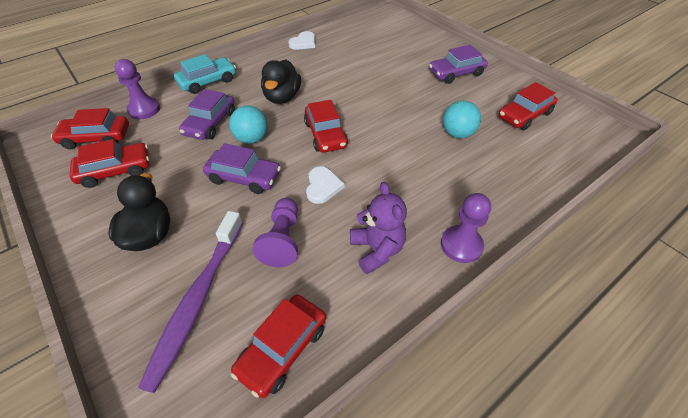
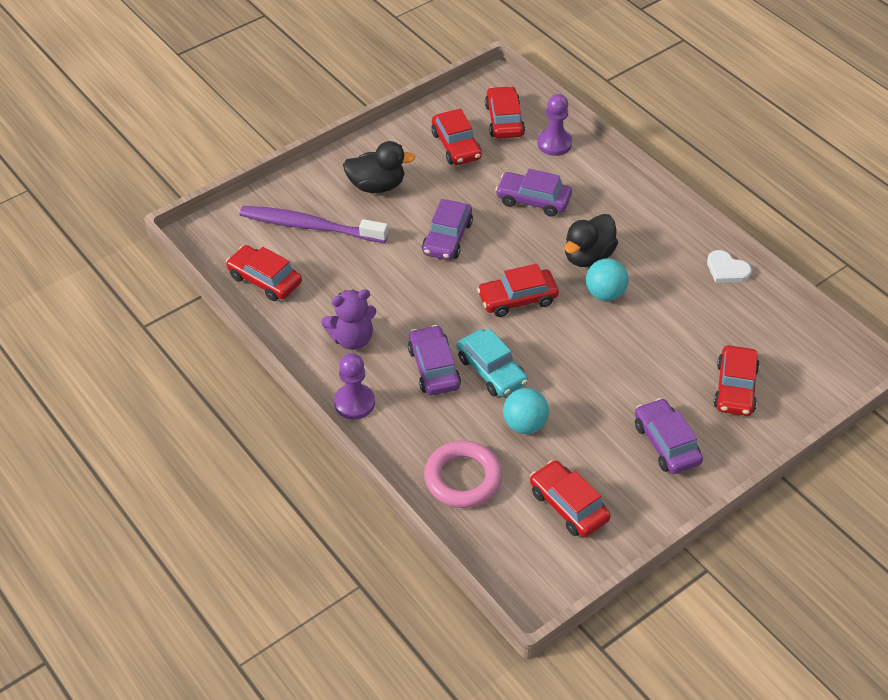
camera: 90 degrees right, 0 degrees up
turquoise car [174,54,236,94] -> turquoise car moved to [457,328,528,397]
turquoise ball [229,106,268,144] -> turquoise ball moved to [586,258,629,301]
purple pawn [253,198,298,267] -> none
black duck [261,59,301,104] -> black duck turned 60 degrees counterclockwise [564,214,618,267]
white heart [306,166,345,204] -> none
none -> purple car [408,325,461,395]
none -> pink ring [424,441,502,508]
none -> red car [713,345,760,416]

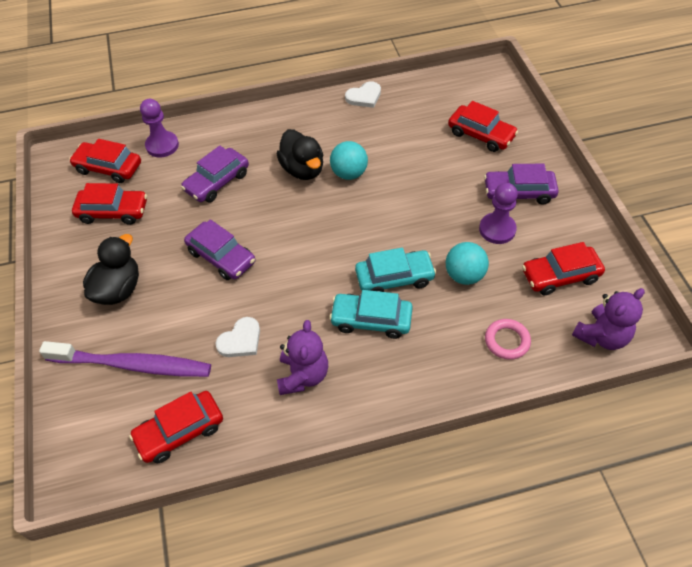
camera: 65 degrees left, 5 degrees up
purple toothbrush [240,206,388,243] -> purple toothbrush turned 120 degrees counterclockwise [39,341,211,377]
purple pawn [334,353,375,420] -> purple pawn moved to [479,183,518,244]
purple car [408,325,461,395] -> turquoise car [329,290,413,339]
pink ring [424,441,502,508] -> pink ring [485,319,531,360], size x0.62
red car [477,264,559,317] -> none
none -> white heart [216,317,260,357]
none -> purple teddy bear [572,288,645,350]

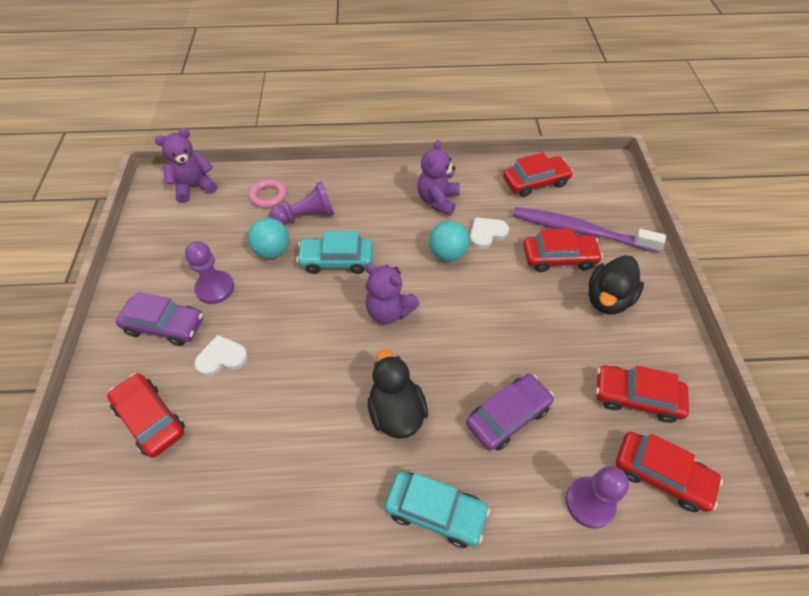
camera: 170 degrees left, 0 degrees up
purple car [184,219,255,280] -> none
turquoise car [329,290,413,339] -> turquoise car moved to [385,471,490,548]
turquoise ball [330,141,368,180] -> turquoise ball moved to [429,221,470,262]
white heart [345,81,381,108] -> white heart moved to [194,335,248,376]
red car [522,242,605,296] -> red car moved to [523,229,603,272]
none -> purple pawn [269,181,334,225]
none -> purple teddy bear [365,263,420,324]

